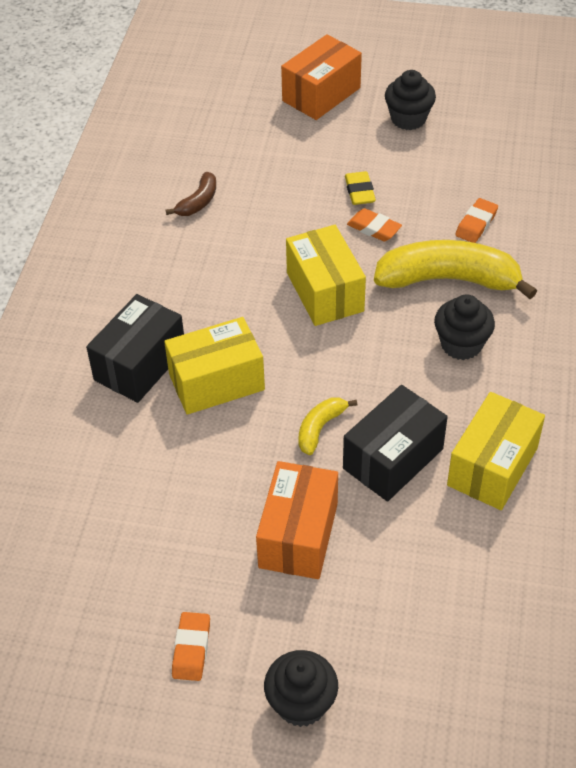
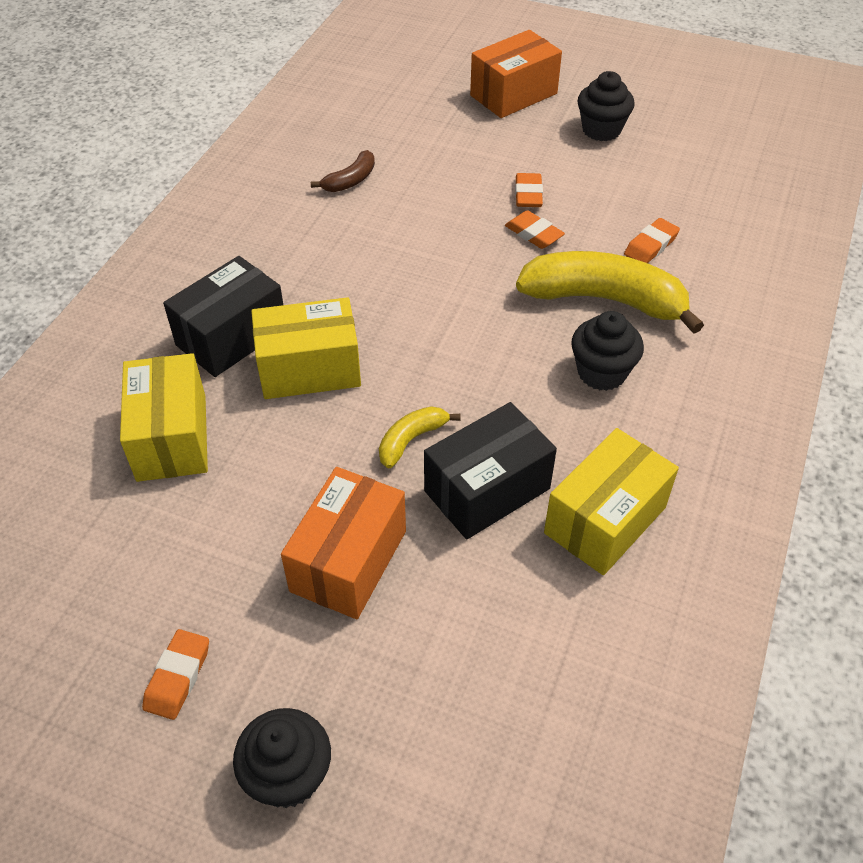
camera: 10 degrees right, 0 degrees up
yellow box [286,225,366,326] -> yellow box moved to [120,353,208,482]
yellow eraser [345,171,376,205] -> orange eraser [515,173,543,207]

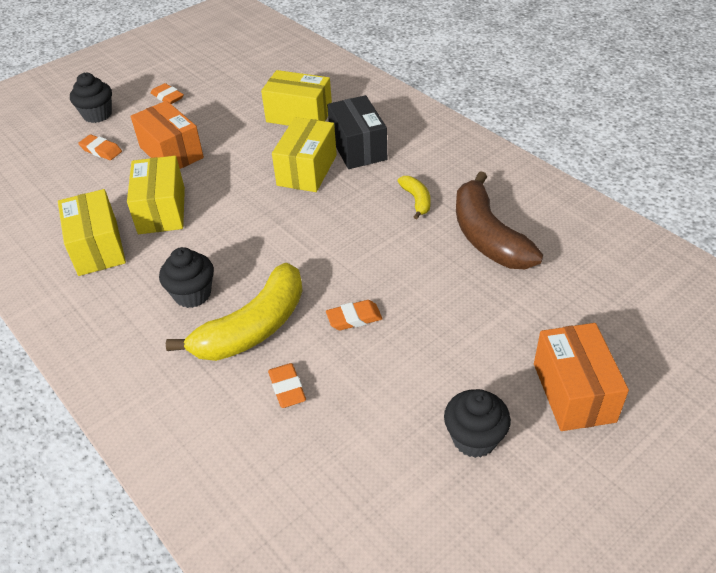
camera: 120 degrees right, 5 degrees down
brown banana [311,150,375,192] -> brown banana [456,171,543,269], size x2.12
yellow banana [379,406,460,468] -> yellow banana moved to [398,176,431,219]
black box [424,402,557,539] -> yellow box [127,156,185,234]
orange eraser [515,173,543,207] -> orange eraser moved to [78,134,122,160]

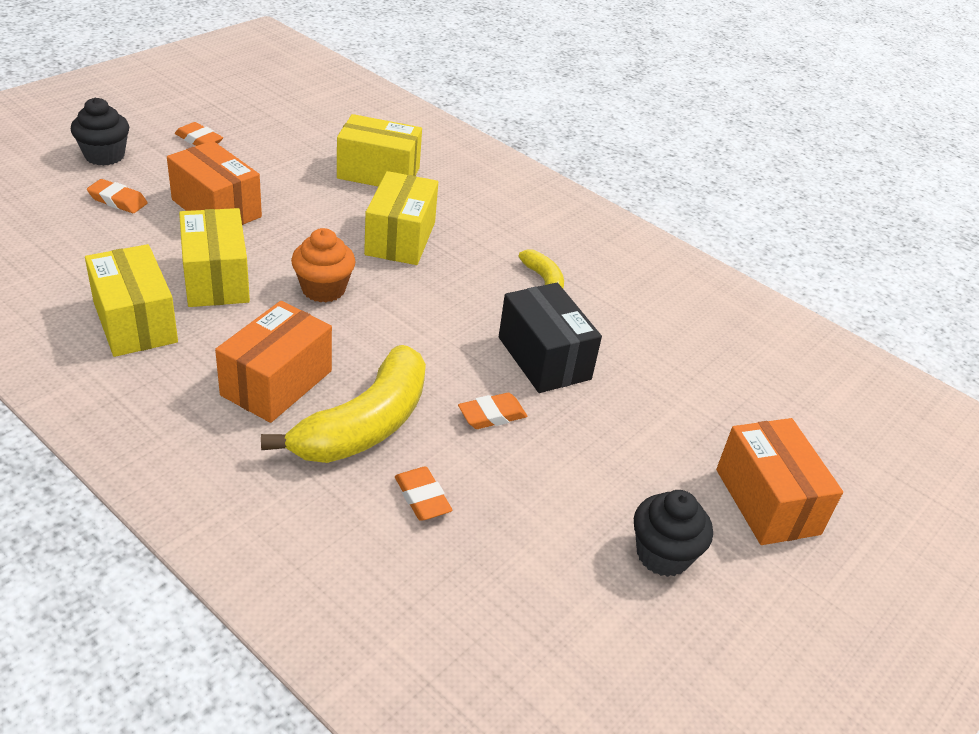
camera: 15 degrees left, 5 degrees down
black cupcake [159,247,214,308] -> orange box [215,301,332,423]
black box [327,95,387,169] -> black box moved to [499,283,602,393]
brown banana [456,171,543,269] -> none
none -> orange cupcake [291,228,356,302]

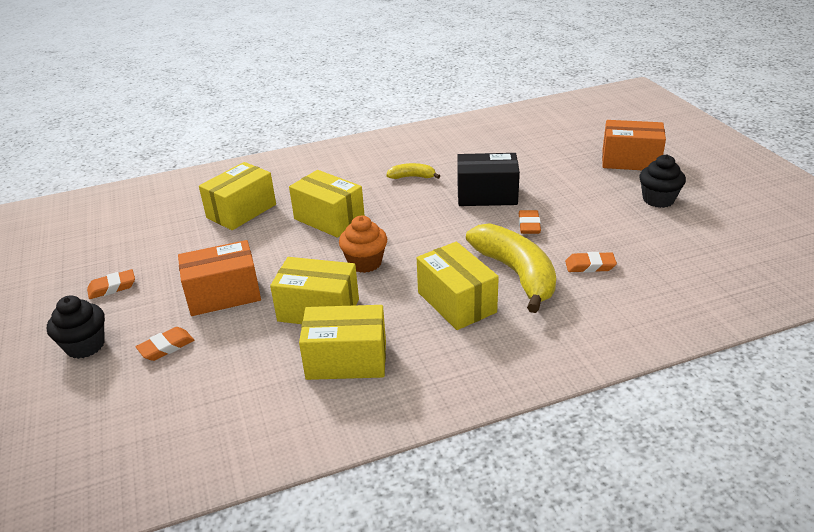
camera: 55 degrees left, 5 degrees down
orange box [215,301,332,423] -> yellow box [417,242,499,330]

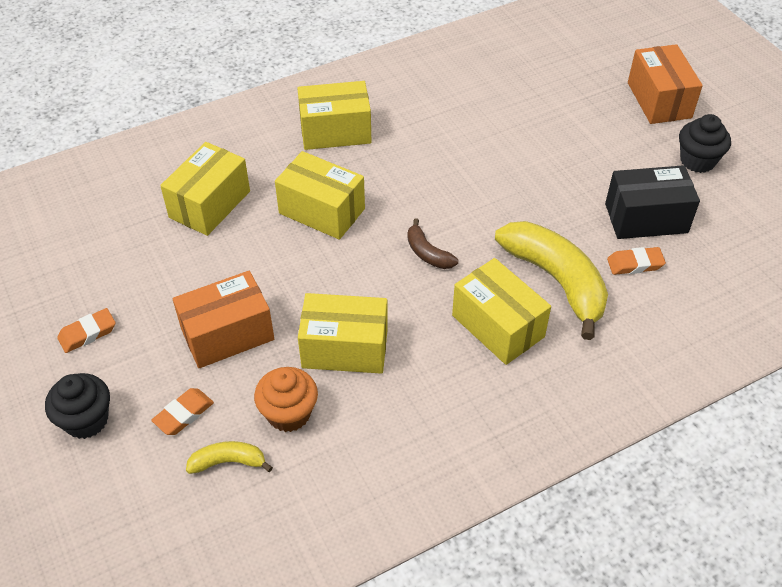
camera: 10 degrees left, 15 degrees up
yellow box [299,305,386,380] -> yellow box moved to [297,81,371,150]
orange cupcake [339,216,387,273] -> orange cupcake moved to [254,367,318,432]
yellow banana [386,163,440,179] -> yellow banana moved to [186,441,273,474]
black box [457,153,520,206] -> black box moved to [605,165,700,239]
orange eraser [519,210,541,234] -> none
orange box [602,120,666,170] -> orange box turned 75 degrees clockwise [628,44,703,124]
none -> brown banana [407,218,458,269]

